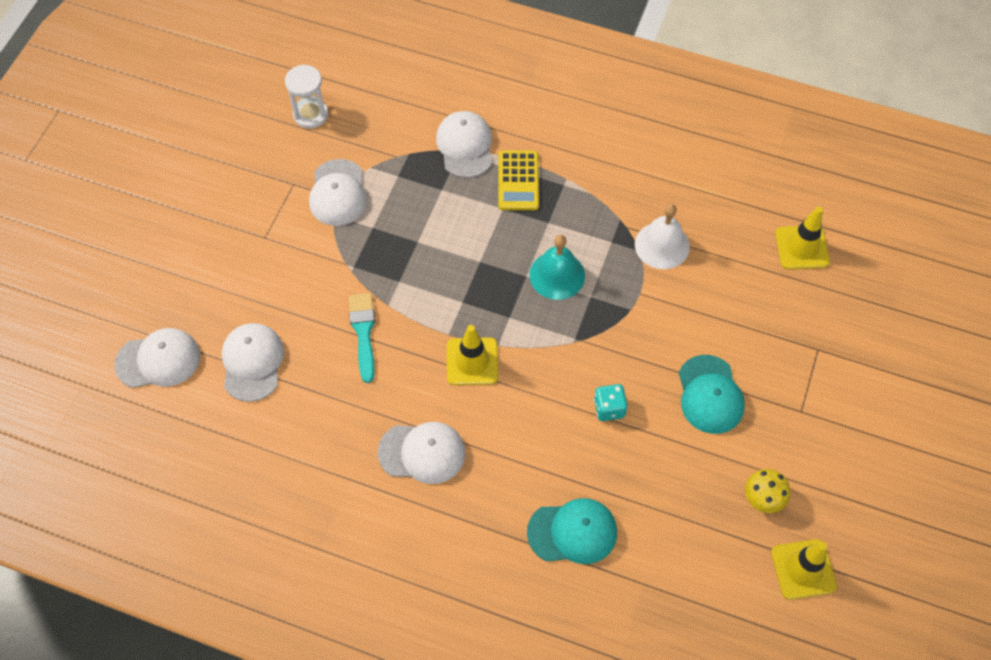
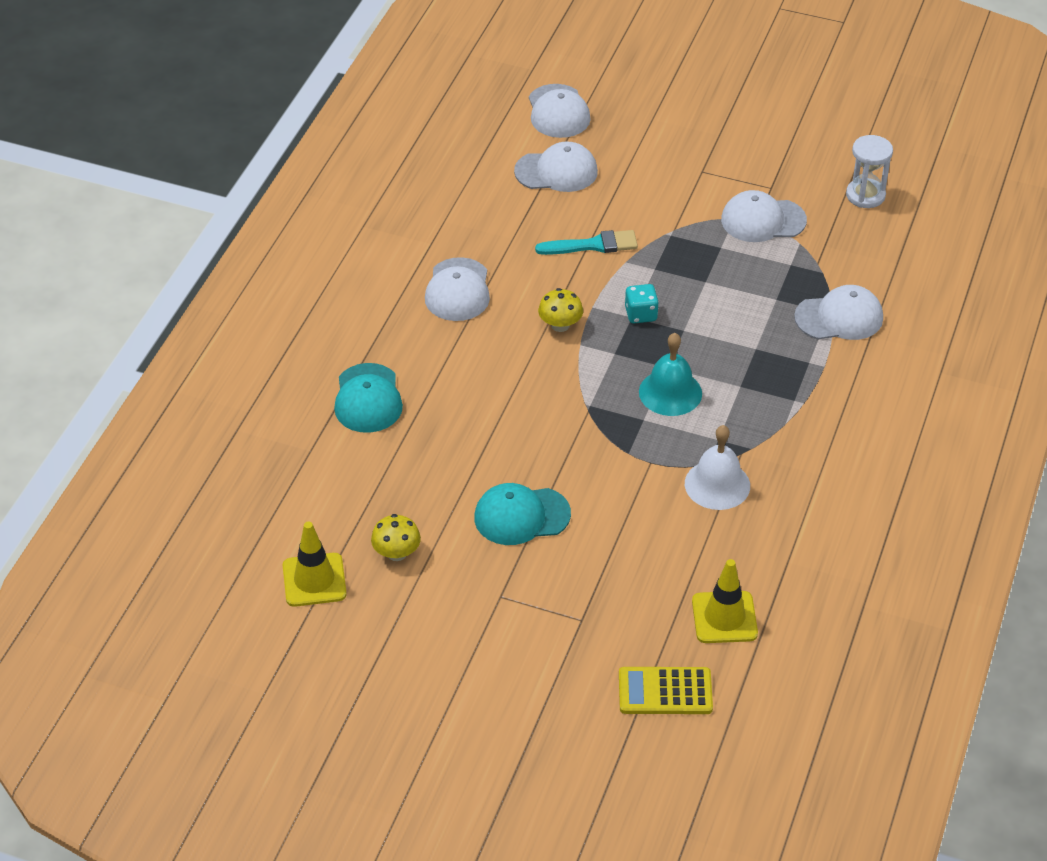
camera: 90 degrees right, 15 degrees down
yellow traffic cone [447,325,498,385] -> yellow mushroom [538,288,583,332]
yellow calculator [498,151,539,210] -> yellow calculator moved to [619,667,713,714]
turquoise dice [594,384,628,421] -> turquoise dice moved to [625,284,659,324]

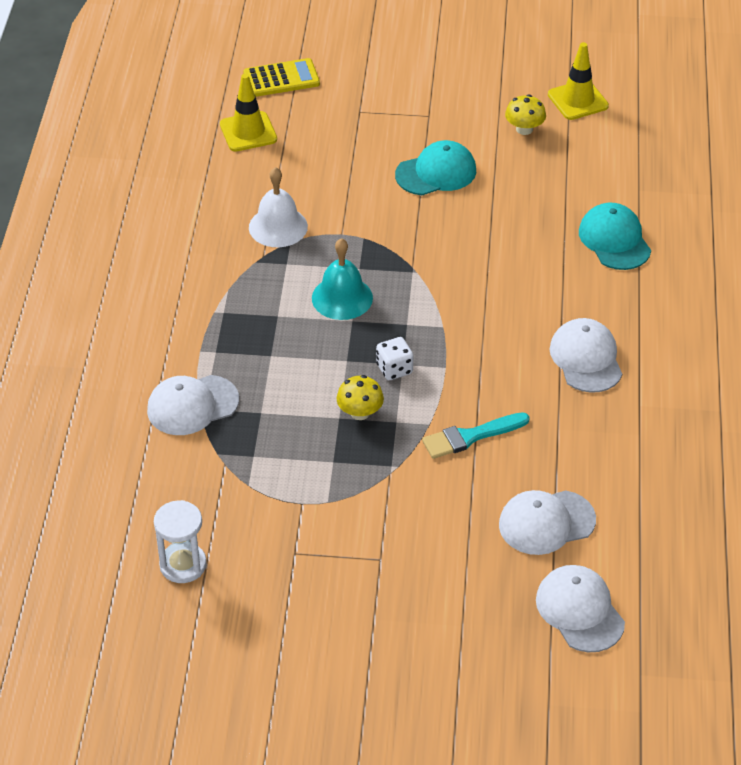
camera: 165 degrees right, 0 degrees up
yellow mushroom [538,288,583,332] -> yellow mushroom moved to [337,375,384,420]
turquoise dice [625,284,659,324] -> white dice [376,337,413,380]
white cap [721,190,807,242] -> none

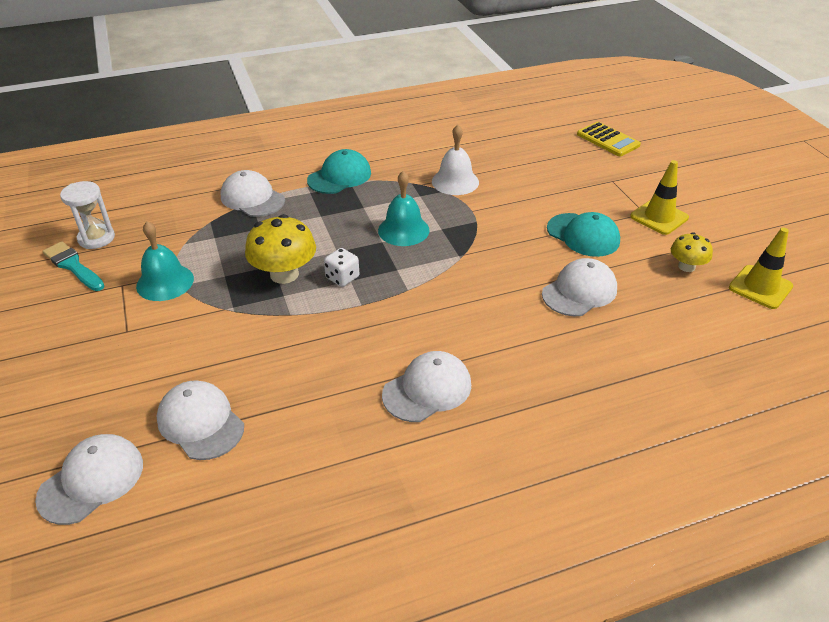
camera: 65 degrees right, 5 degrees down
yellow traffic cone [220,74,277,152] -> yellow traffic cone moved to [630,160,689,235]
yellow mushroom [337,375,384,420] -> yellow mushroom [245,214,316,284], size x1.71
turquoise brush [422,412,530,459] -> turquoise brush moved to [42,241,105,291]
turquoise cap [579,203,651,270] -> turquoise cap moved to [307,149,371,194]
none -> turquoise bell [136,221,194,301]
none -> white cap [542,258,617,316]

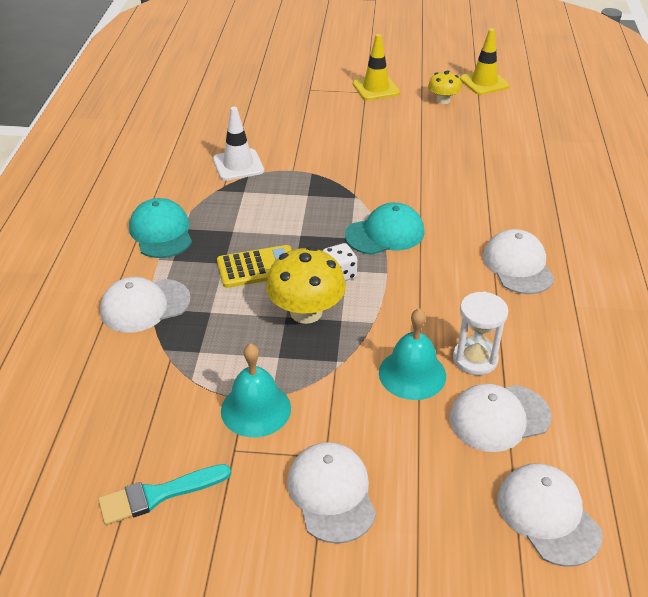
camera: 65 degrees left, 0 degrees up
white hourglass [60,181,115,249] -> white hourglass moved to [453,292,508,375]
turquoise bell [378,171,430,246] -> turquoise bell moved to [379,308,446,400]
white bell [432,125,479,195] -> white traffic cone [213,107,264,181]
white cap [542,258,617,316] -> white cap moved to [287,442,376,544]
turquoise cap [547,212,620,257] -> turquoise cap moved to [345,203,424,255]
yellow calculator [577,122,641,156] -> yellow calculator moved to [217,245,292,288]

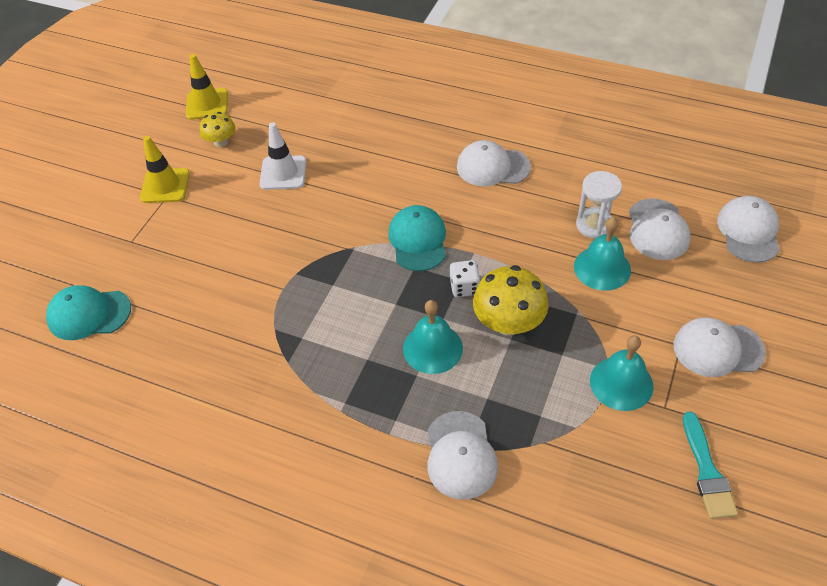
camera: 70 degrees left, 10 degrees up
turquoise cap [129,198,192,258] -> turquoise cap moved to [46,285,131,340]
white traffic cone [213,107,264,181] -> white traffic cone moved to [260,122,306,190]
yellow calculator [217,245,292,288] -> turquoise bell [403,300,463,374]
white cap [497,463,603,567] -> white cap turned 105 degrees clockwise [717,196,780,263]

